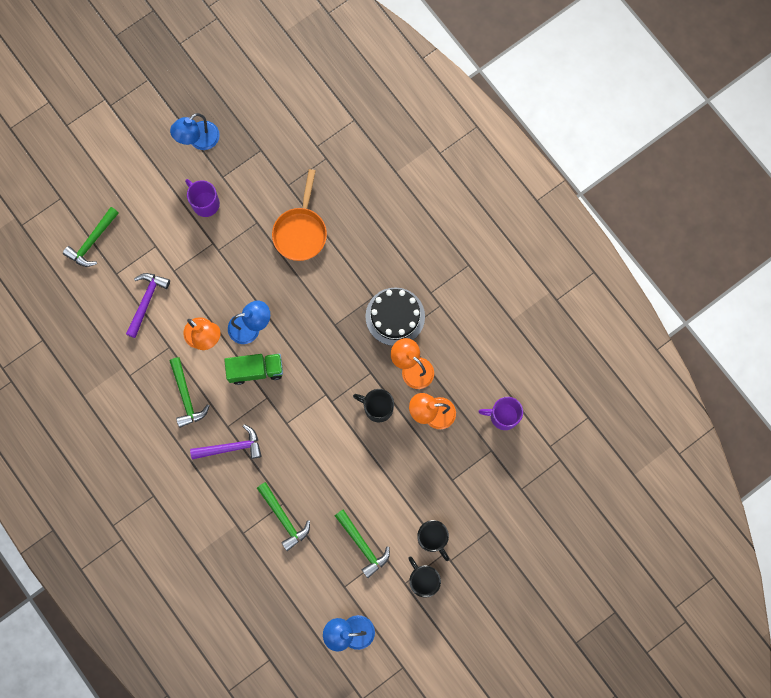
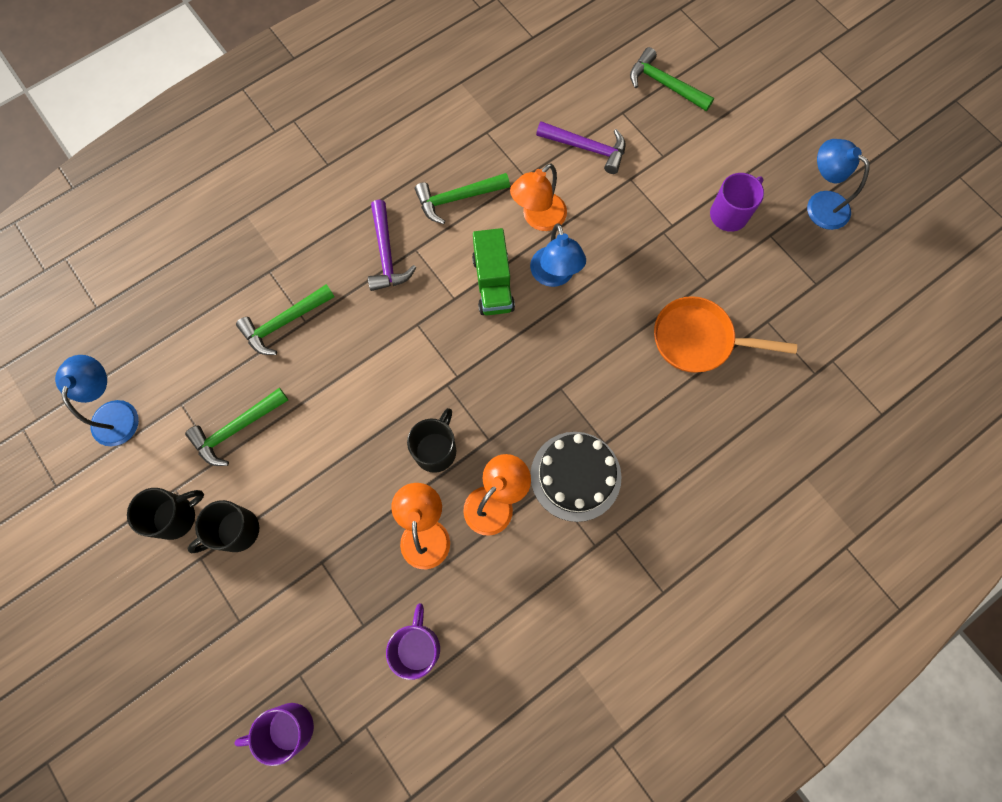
camera: 90 degrees right, 5 degrees down
none -> purple mug [234,703,314,766]

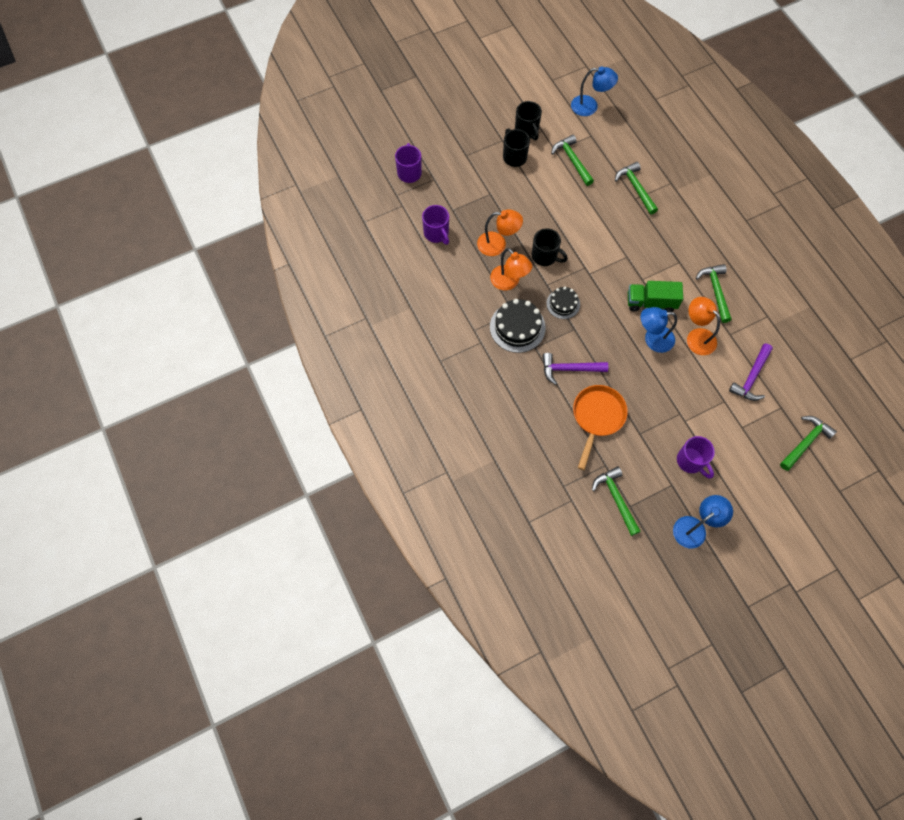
camera: 100 degrees right, 5 degrees down
purple hammer [368,200,416,291] -> purple hammer moved to [543,353,608,385]
purple mug [386,603,440,680] -> purple mug turned 45 degrees clockwise [422,205,449,245]
none -> black cake [546,287,580,319]
none -> green hammer [592,467,641,536]

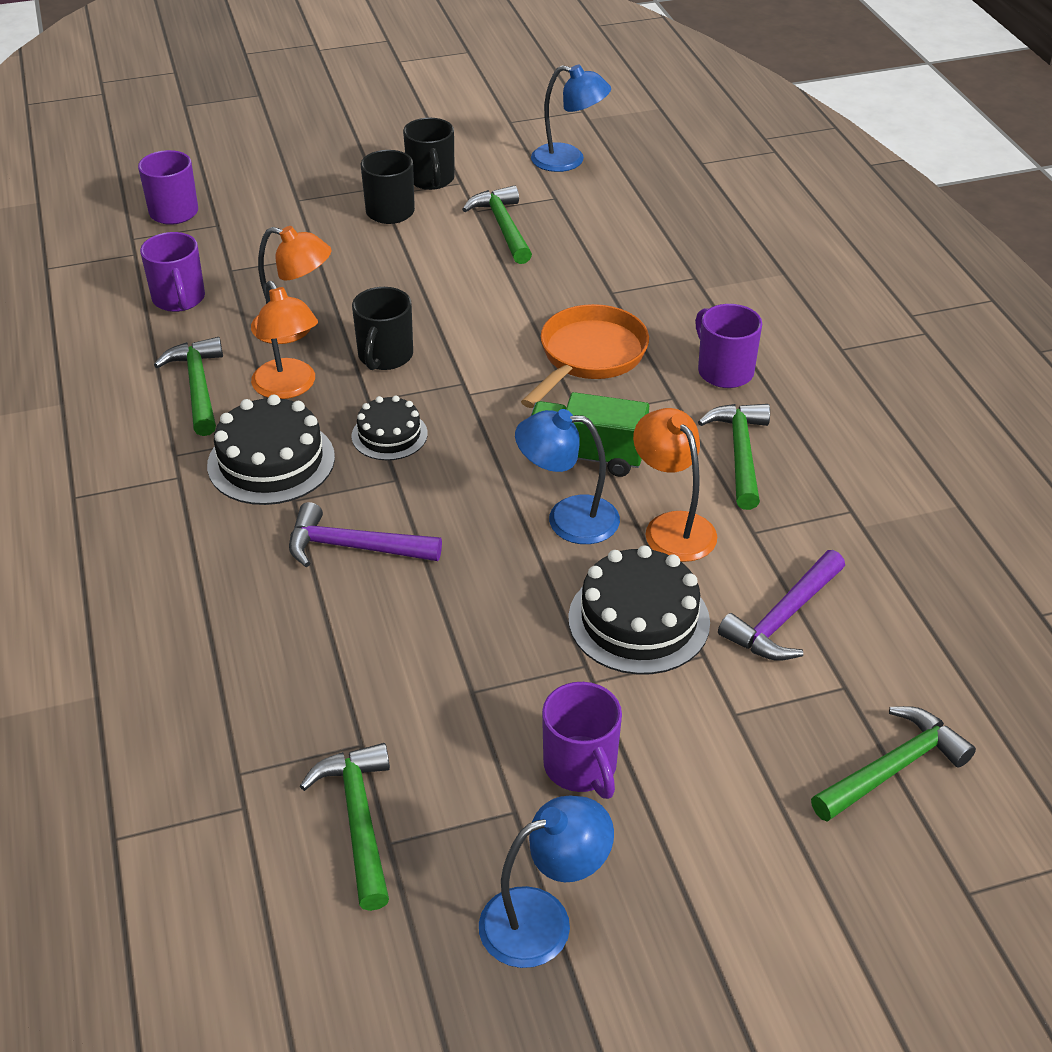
camera: 10 degrees right, 25 degrees down
black mug [532,228,568,266] -> black mug turned 60 degrees clockwise [352,287,413,370]
orange pan [573,385,628,470] -> orange pan moved to [521,304,649,408]
green hammer [615,162,658,215] -> green hammer moved to [154,337,223,436]
none -> black cake [568,545,710,675]
none -> purple mug [695,304,762,388]

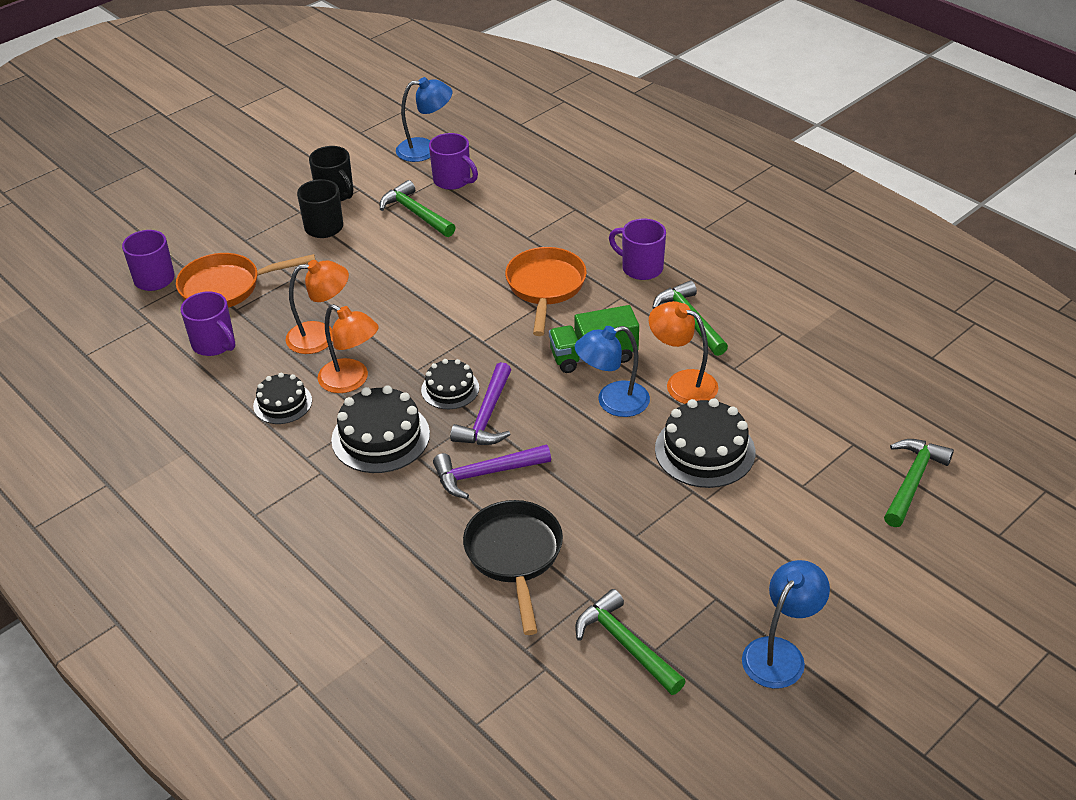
camera: 25 degrees left, 0 degrees up
green hammer [154,337,223,436] -> black cake [253,373,312,424]
black mug [352,287,413,370] -> none
purple mug [542,682,622,799] -> purple mug moved to [429,133,478,190]
purple hammer [718,550,845,661] -> purple hammer moved to [450,362,511,445]
none -> orange pan [176,253,315,308]
none -> black pan [463,500,563,635]

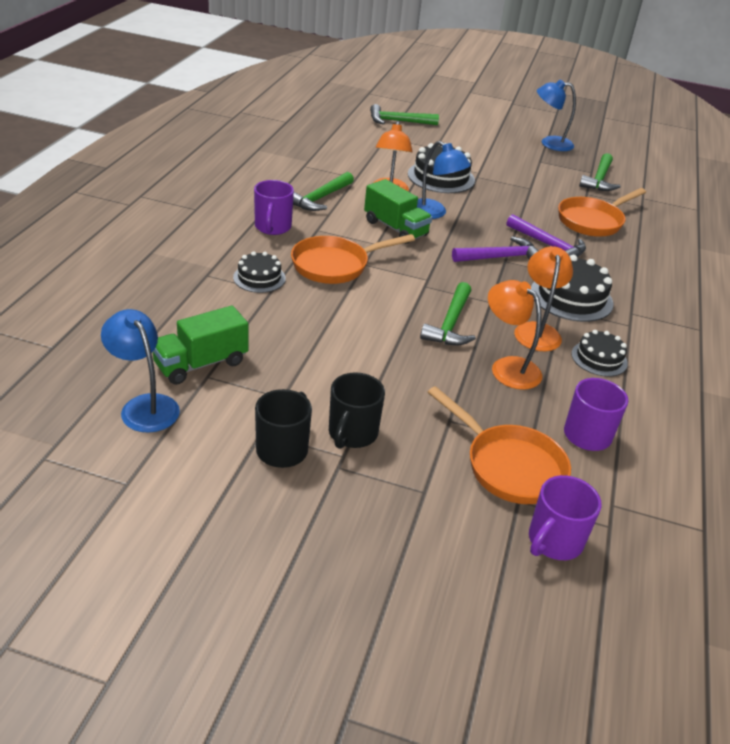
camera: 125 degrees left, 5 degrees down
green hammer [380,180,456,237] -> green hammer moved to [420,282,476,346]
black cake [421,359,479,409] -> black cake moved to [233,251,286,293]
purple mug [429,133,478,190] -> green truck [153,305,248,385]
black pan [463,500,563,635] -> orange pan [558,188,646,237]

